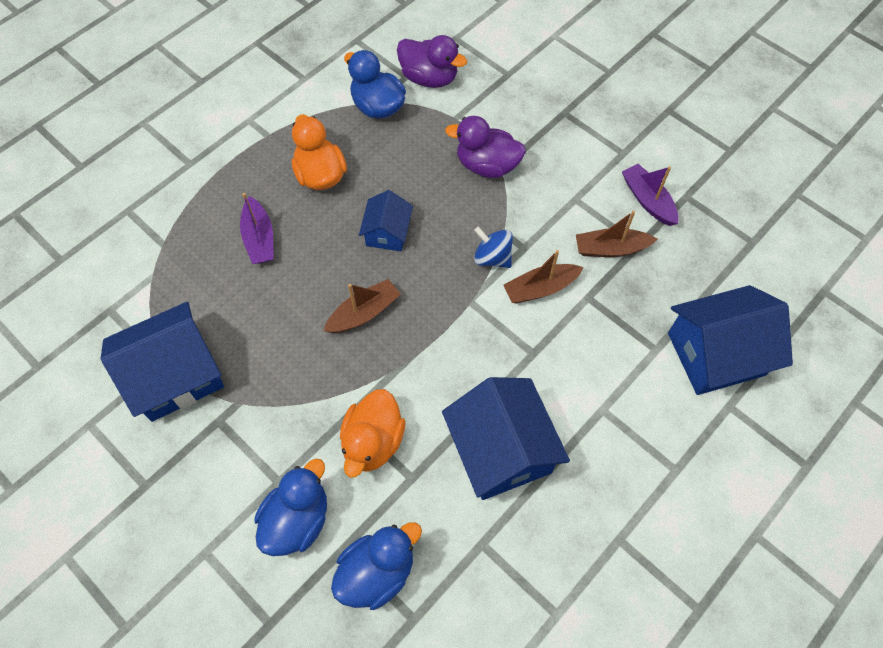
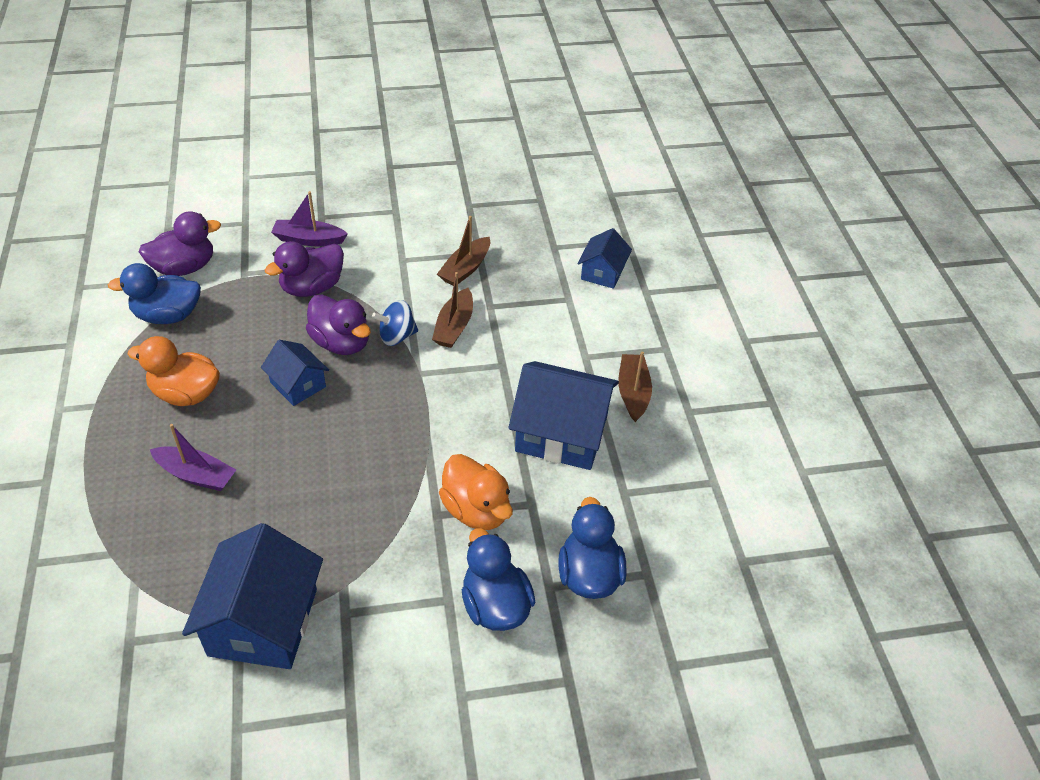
camera: 55 degrees left, 15 degrees down
brown boat [324,279,401,333] -> brown boat moved to [618,352,652,422]
purple boat [622,164,679,226] -> purple boat moved to [271,191,348,246]
blue house [668,285,793,395] -> blue house [577,228,632,289], size x0.55
none -> purple duck [306,294,371,355]

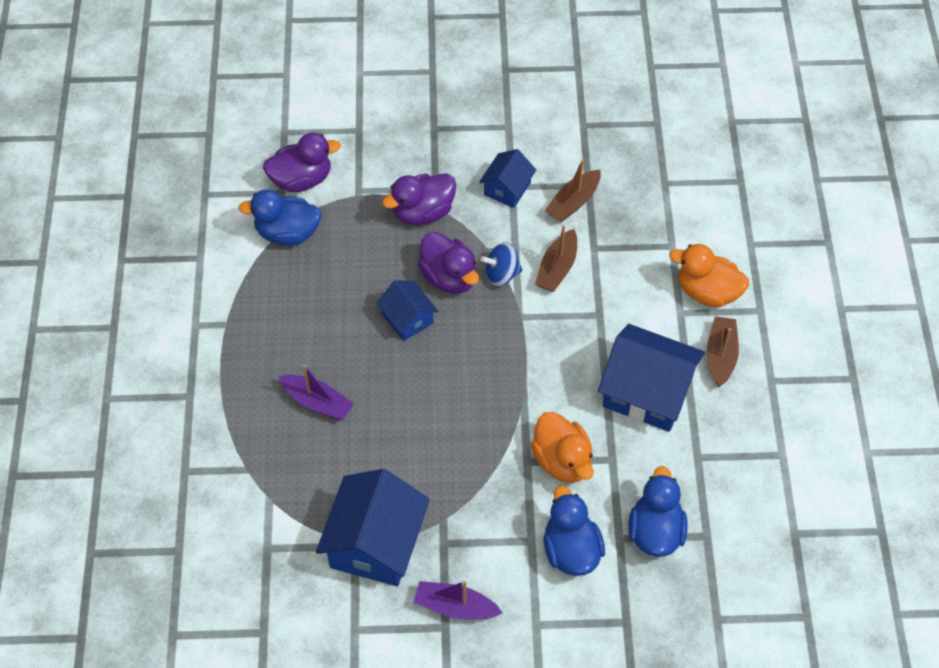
camera: 10 degrees right, 10 degrees up
orange duck [128,336,220,406] -> orange duck moved to [669,244,749,308]
purple boat [271,191,348,246] -> purple boat moved to [413,581,503,620]
blue house [577,228,632,289] -> blue house moved to [479,149,536,208]

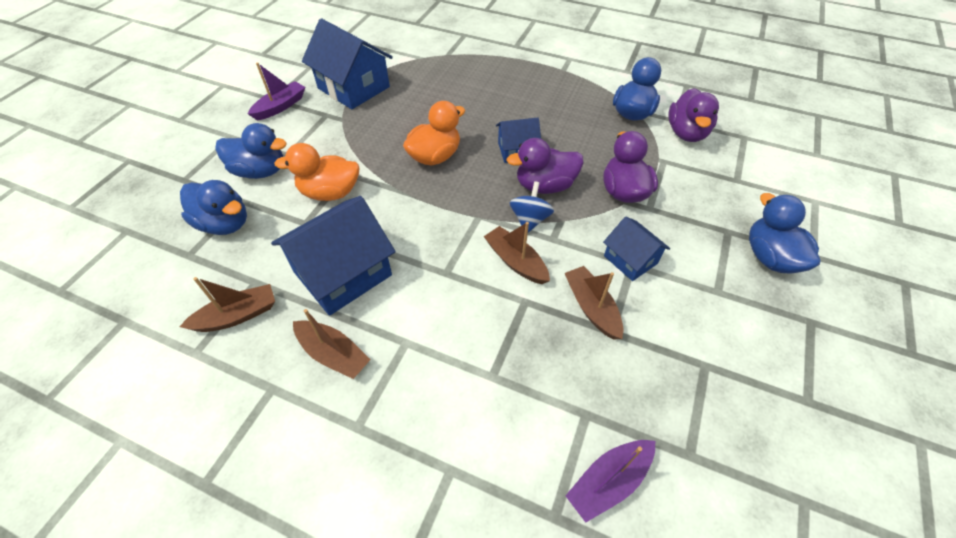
camera: 115 degrees right, 5 degrees down
purple boat [279,364,354,420] -> purple boat moved to [565,440,655,523]
orange duck [669,244,749,308] -> orange duck moved to [403,101,465,165]
none -> brown boat [180,277,275,332]
none -> blue duck [749,193,821,274]

